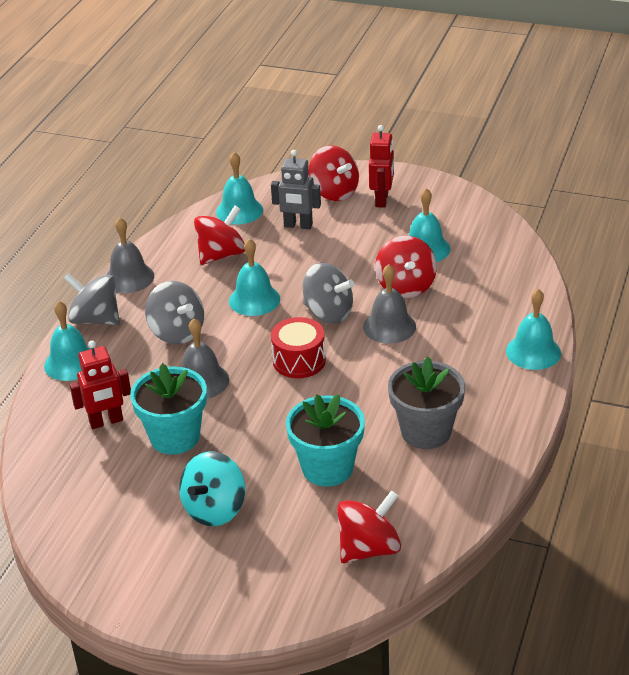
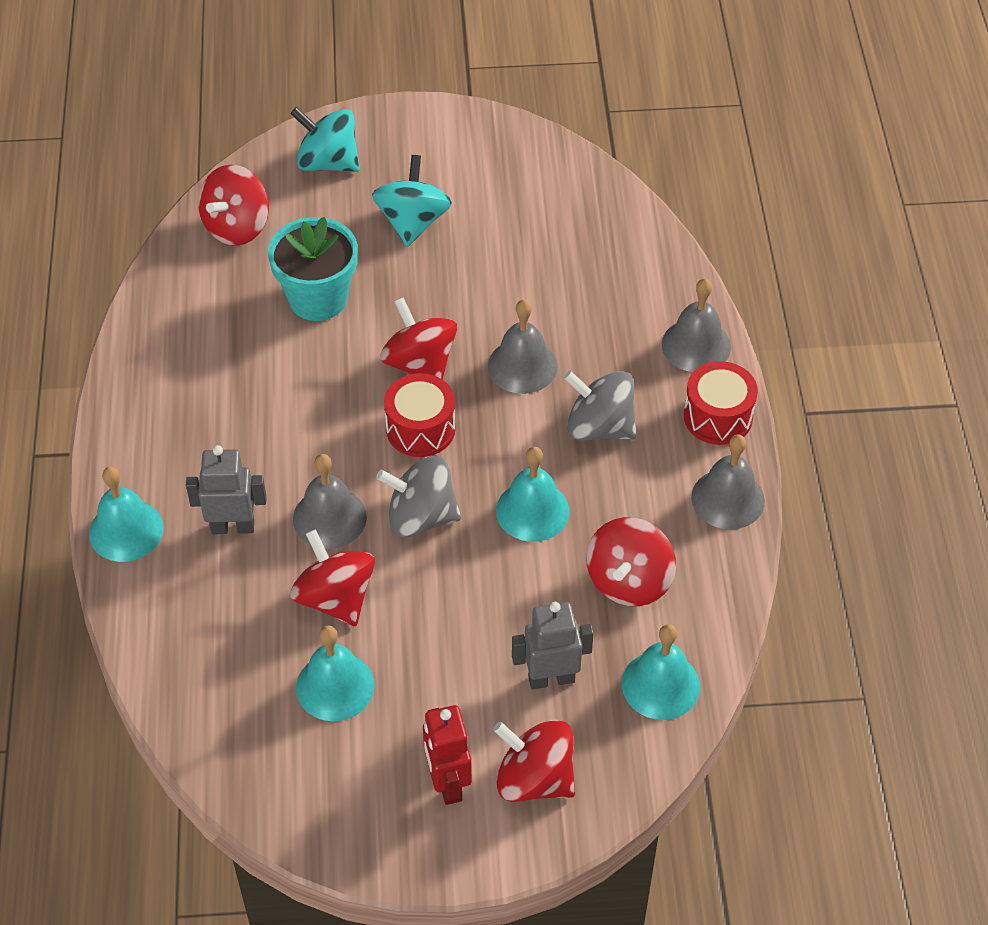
camera: 155 degrees right, 15 degrees up
turquoise bell [44,301,90,381] -> grey bell [662,279,731,372]
grey spinning top [64,273,120,325] -> red drum [684,361,758,445]
red robot [70,341,131,429] -> none
turquoise flower pot [130,363,207,455] -> none
grey flower pot [388,357,465,449] -> none
none -> grey robot [186,445,267,534]
none -> turquoise spinning top [290,107,360,172]
none -> red spinning top [380,297,457,380]

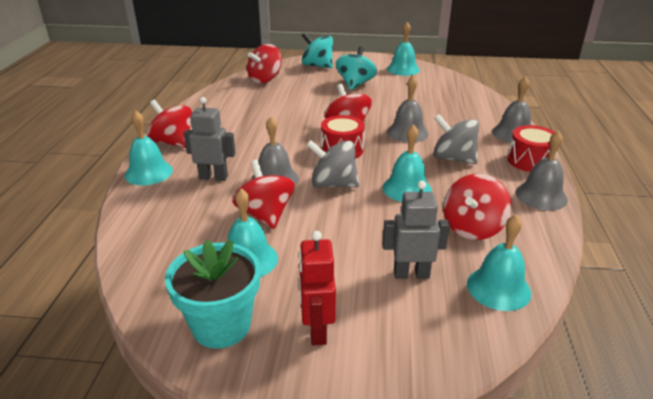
camera: 10 degrees right, 20 degrees down
turquoise flower pot [268,217,358,321] -> turquoise flower pot moved to [165,240,260,349]
red spinning top [493,720,575,802] -> red spinning top moved to [146,100,192,148]
none -> turquoise bell [387,22,420,76]

